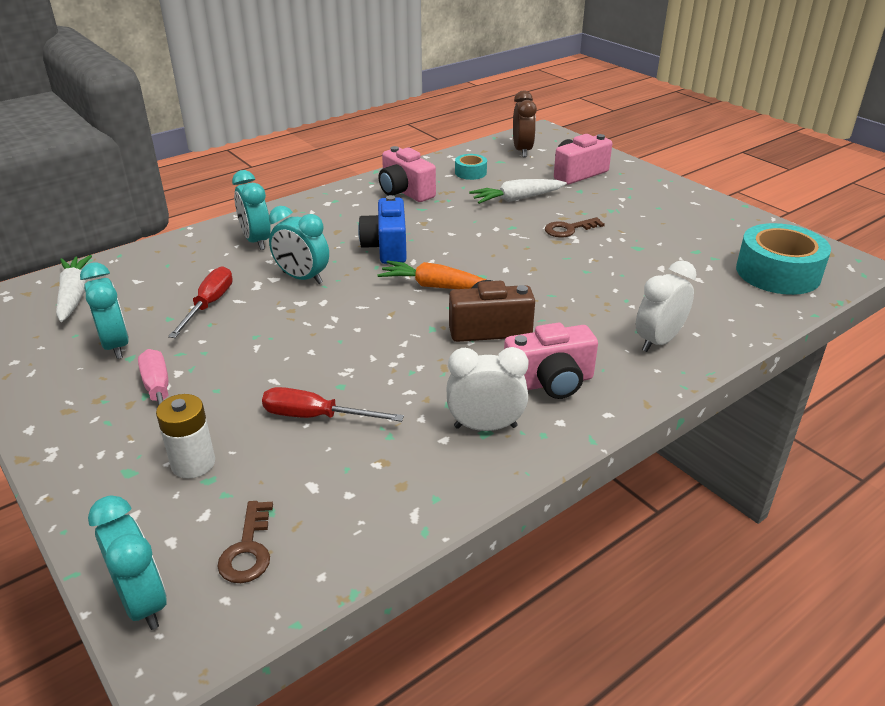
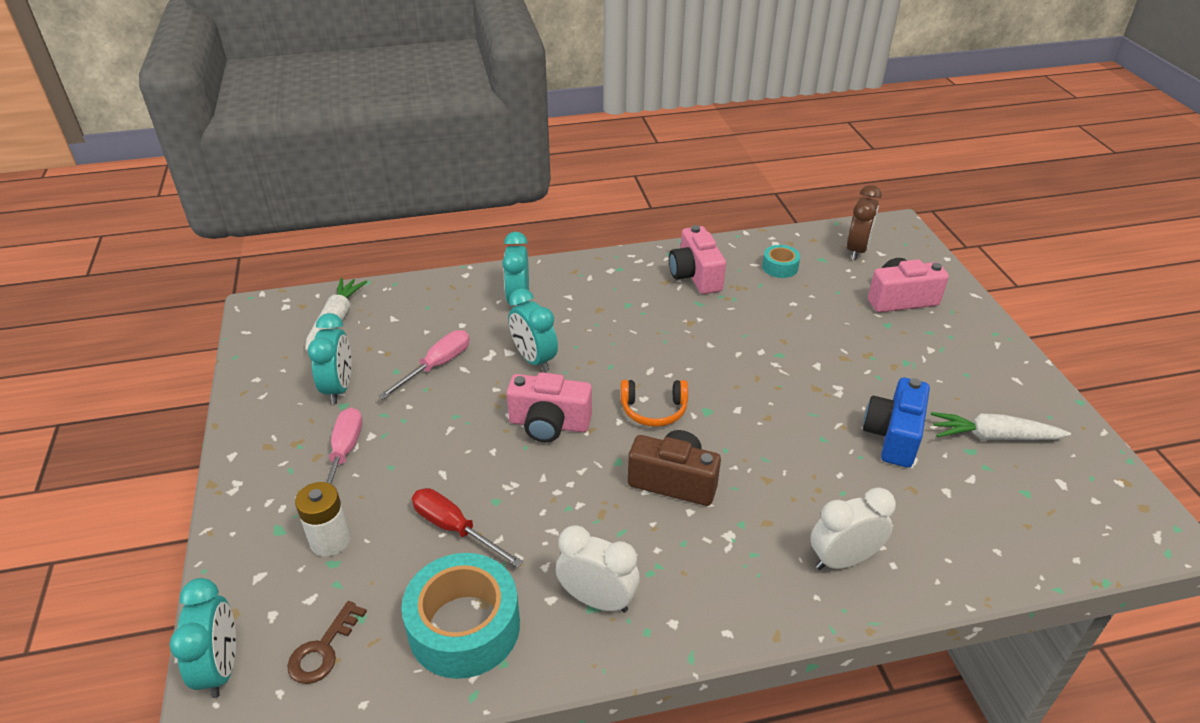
camera: 25 degrees right, 5 degrees up
red screwdriver [168,266,233,338] -> pink screwdriver [378,330,470,400]
blue camera [358,195,407,264] -> blue camera moved to [863,378,930,468]
orange carrot [377,261,487,289] -> orange headphones [621,380,688,427]
white carrot [469,179,567,204] -> white carrot moved to [931,412,1071,440]
pink camera [504,323,598,399] -> pink camera moved to [507,372,592,442]
brown key [545,217,605,238] -> none
turquoise tape [736,223,831,295] -> turquoise tape moved to [401,553,520,679]

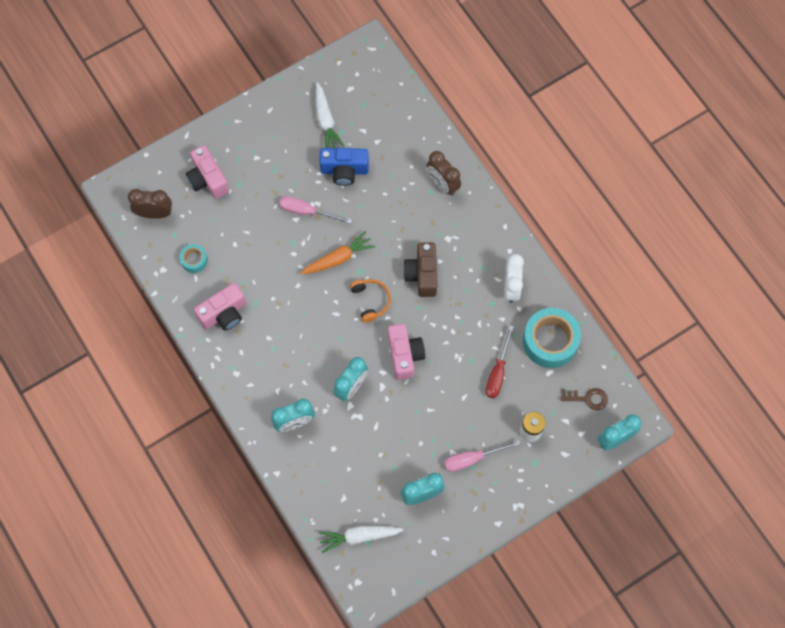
camera: 110 degrees left, 30 degrees up
pink screwdriver [378,330,470,400] -> pink screwdriver moved to [279,196,352,224]
white clock [810,487,896,570] -> brown clock [426,151,461,195]
none -> orange carrot [300,231,375,275]

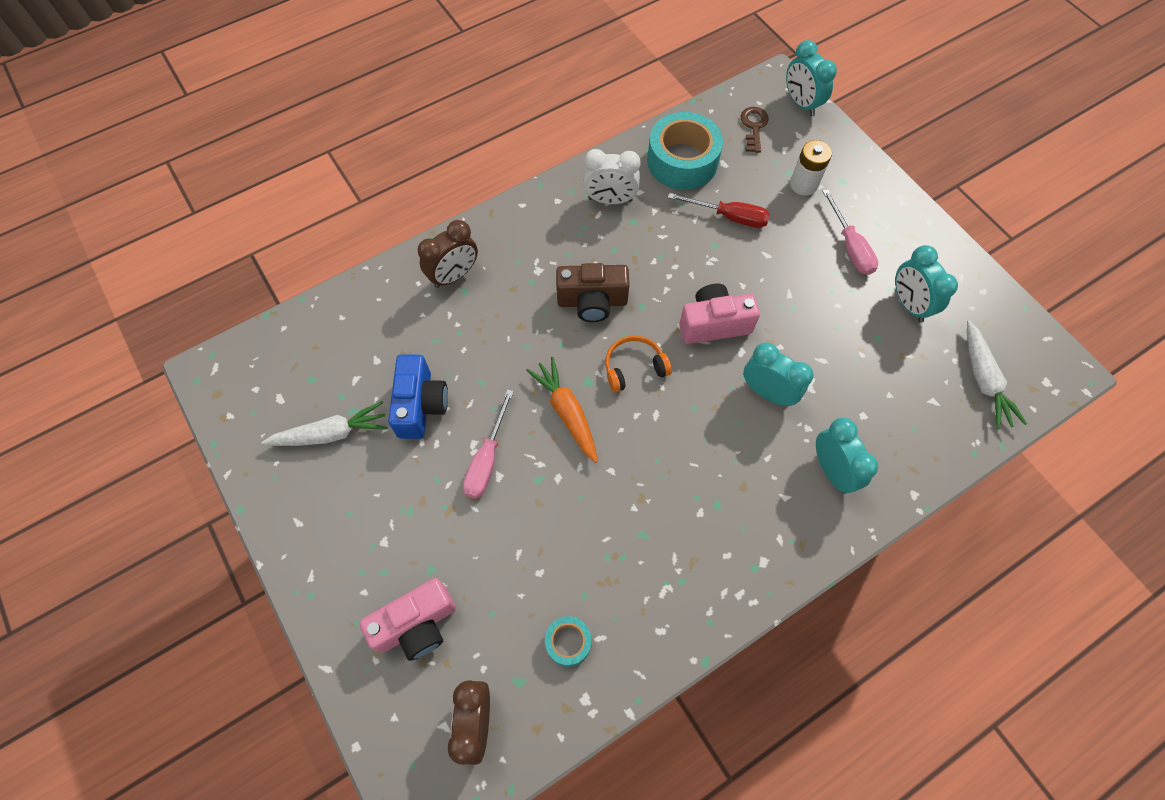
camera: 90 degrees left, 5 degrees down
pink camera [194,283,246,331] -> none

